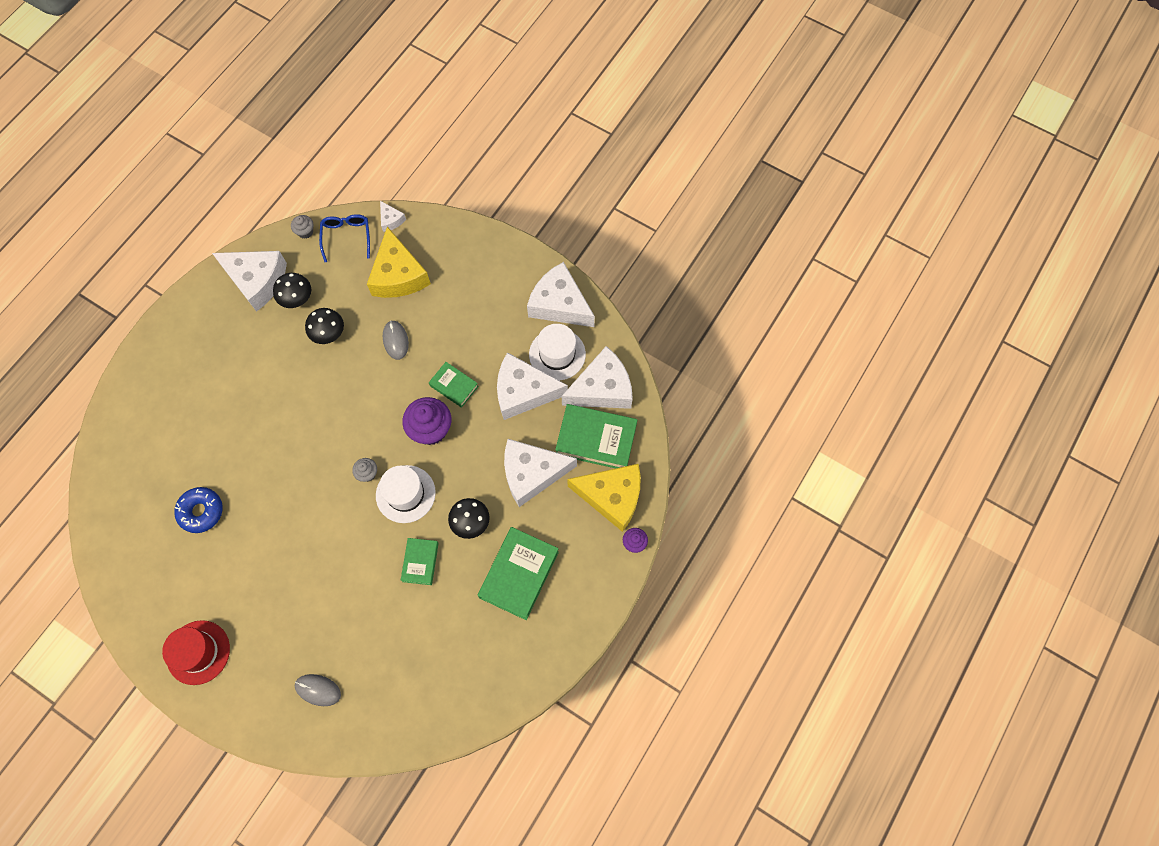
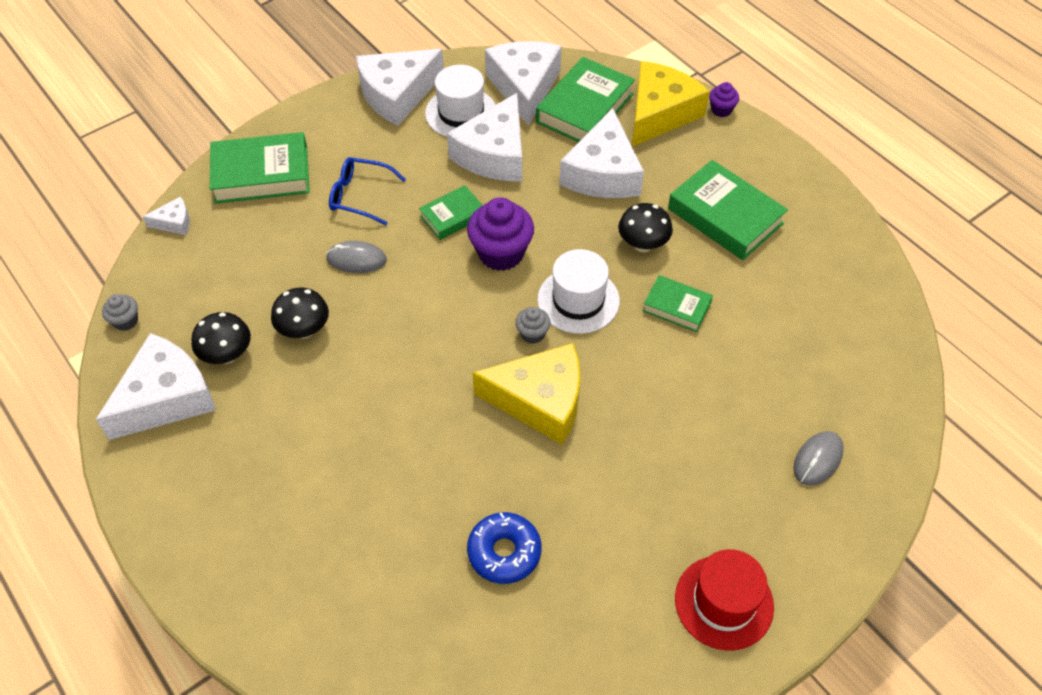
camera: 70 degrees left, 15 degrees down
blue glasses [319,214,370,262] -> blue glasses moved to [329,157,406,225]
yellow cheese [367,227,431,298] -> yellow cheese moved to [473,343,580,445]
none -> green book [210,132,310,204]

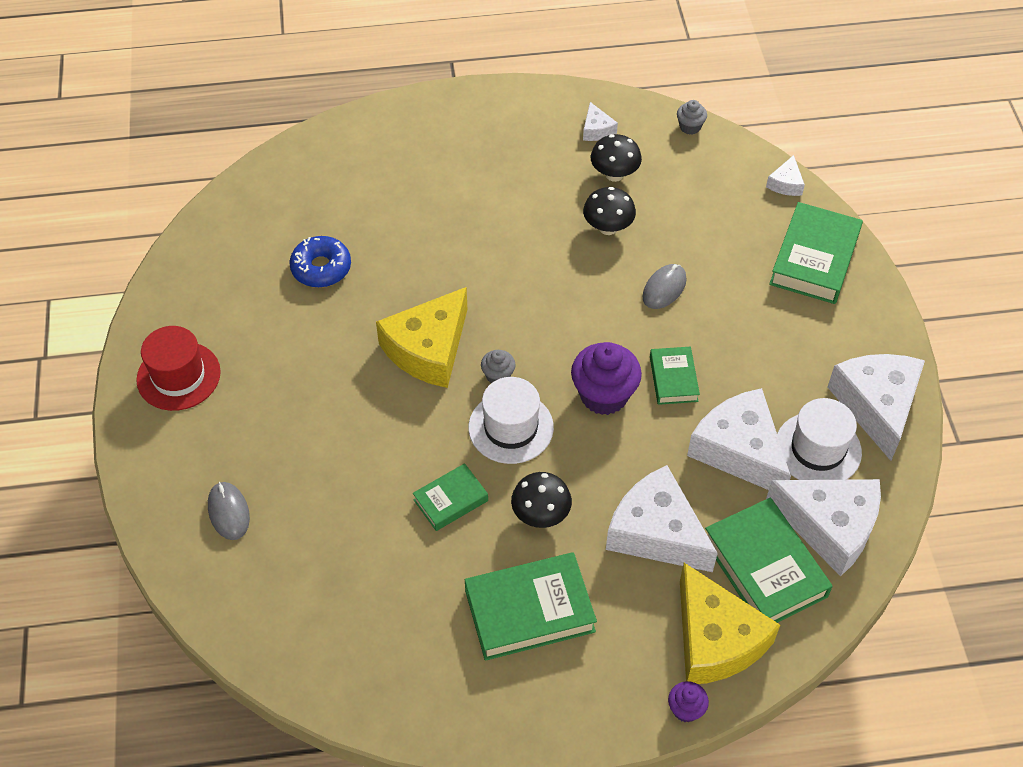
camera: 120 degrees right, 0 degrees up
white cheese [96,333,216,440] -> white cheese [583,102,618,141], size x0.45
blue glasses [329,157,406,225] -> none

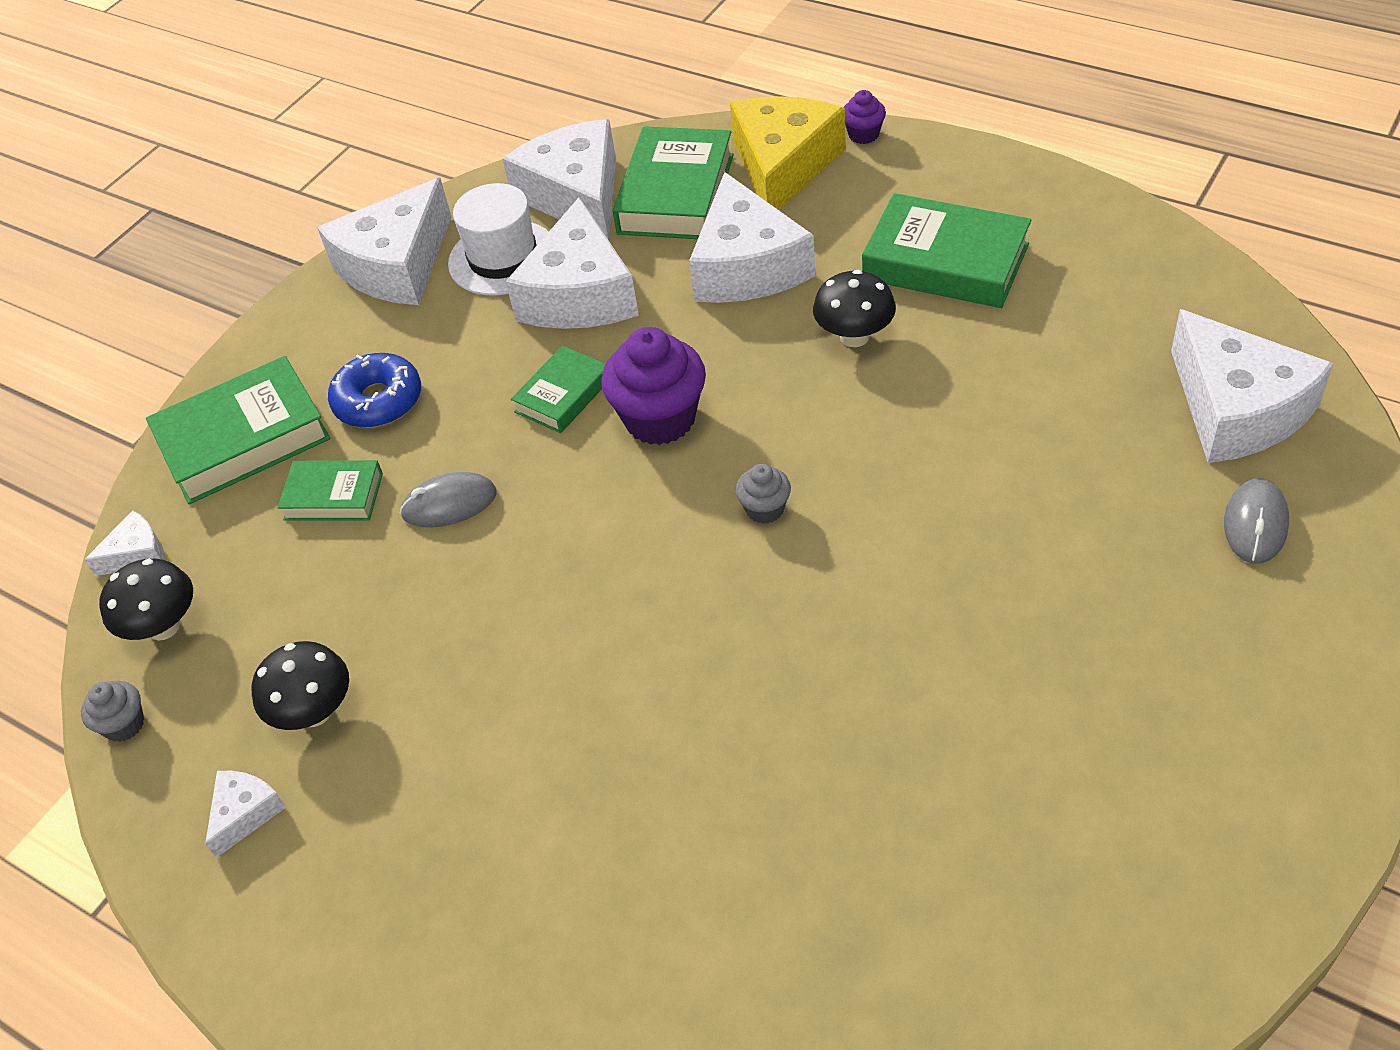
camera: 135 degrees left, 5 degrees down
red hat [136,326,221,411] -> none
blue donut [289,236,351,288] -> blue donut moved to [328,353,421,428]
yellow cheese [376,287,467,388] -> none
green book [413,463,488,531] -> green book moved to [277,460,383,521]
white hat [469,377,554,464] -> none
black mushroom [583,187,636,235] -> black mushroom moved to [99,559,193,641]
none -> white cheese [1171,309,1334,463]

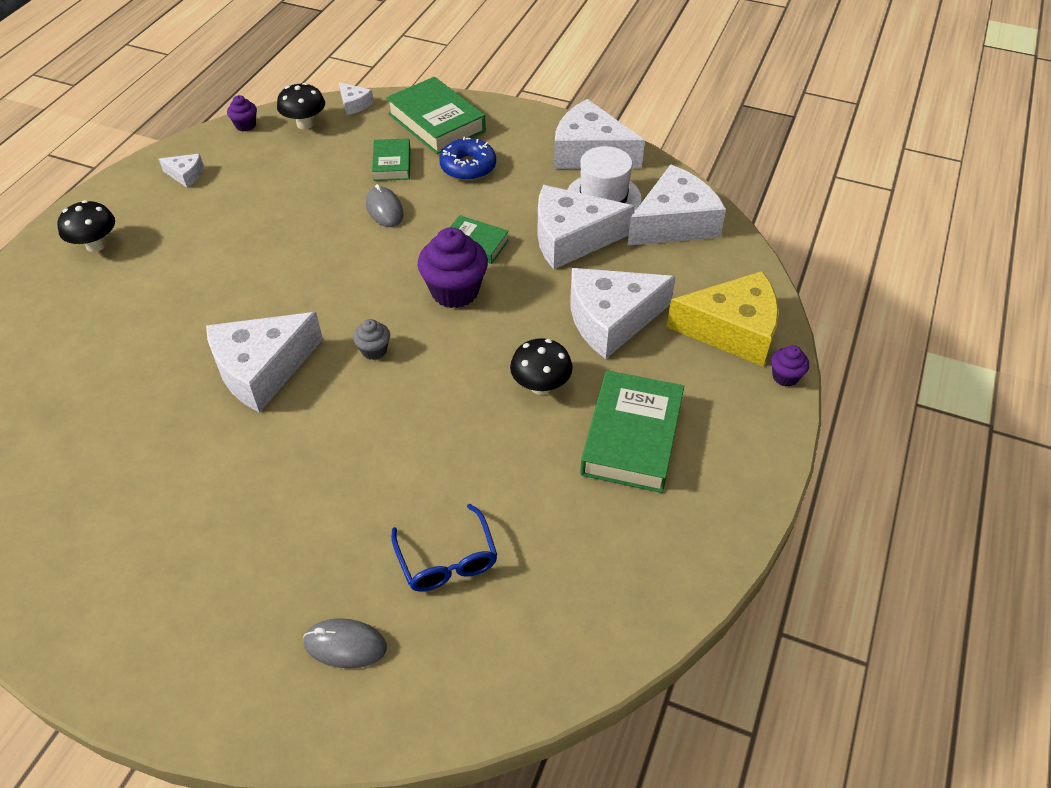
camera: 75 degrees right, 0 degrees up
grey cupcake [81,681,144,742] -> purple cupcake [227,95,257,131]
black mushroom [252,641,349,730] -> black mushroom moved to [57,200,115,252]
green book [612,126,734,239] -> none
white cheese [1171,309,1334,463] -> white cheese moved to [206,312,323,413]
none -> blue glasses [391,504,497,592]

